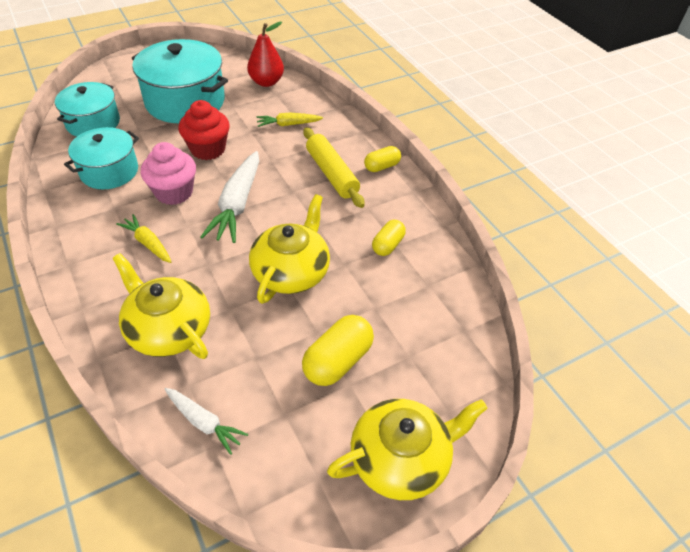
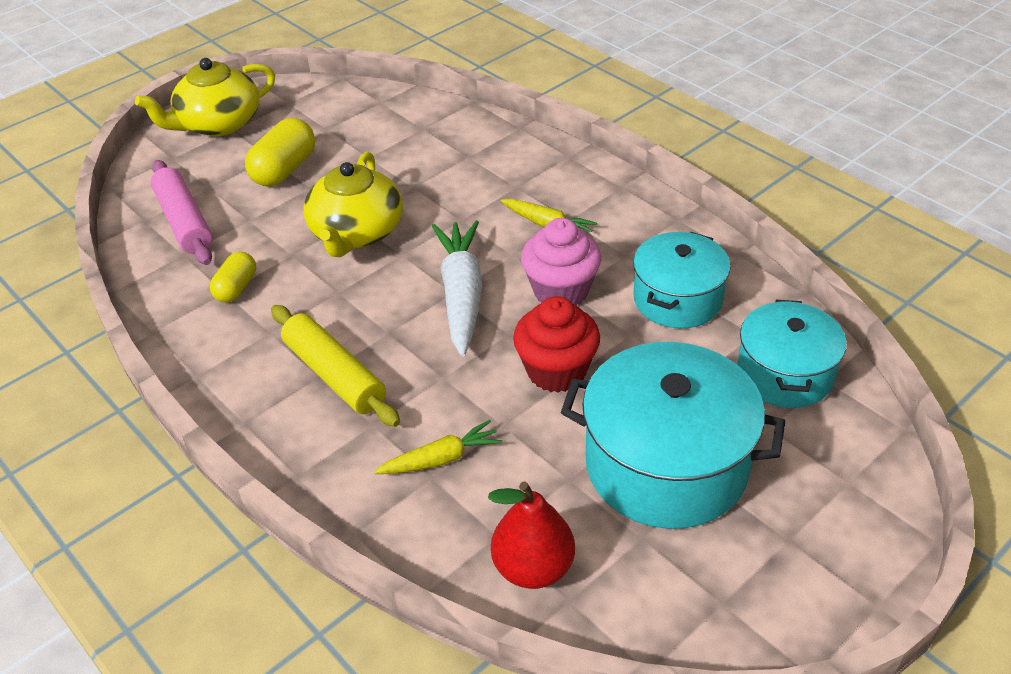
camera: 170 degrees right, 5 degrees down
yellow teapot [112,253,210,359] -> none
white carrot [164,388,248,455] -> none
yellow capsule [364,146,401,172] -> none
none -> pink rolling pin [151,160,213,265]

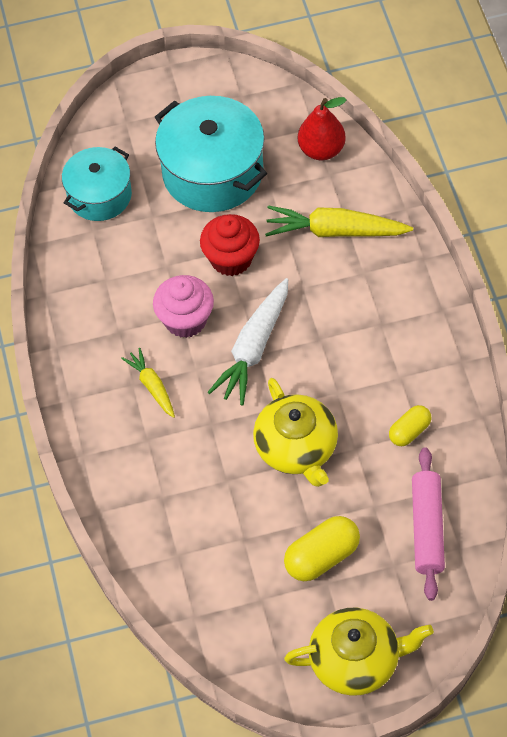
camera: 150 degrees left, 15 degrees up
yellow rolling pin [271,305,400,427] -> none
yellow teapot [303,152,403,257] -> yellow teapot turned 120 degrees clockwise [253,378,338,487]
yellow carrot [374,420,502,474] -> yellow carrot [265,205,413,237], size x1.75
turquoise pot [633,232,730,328] -> none

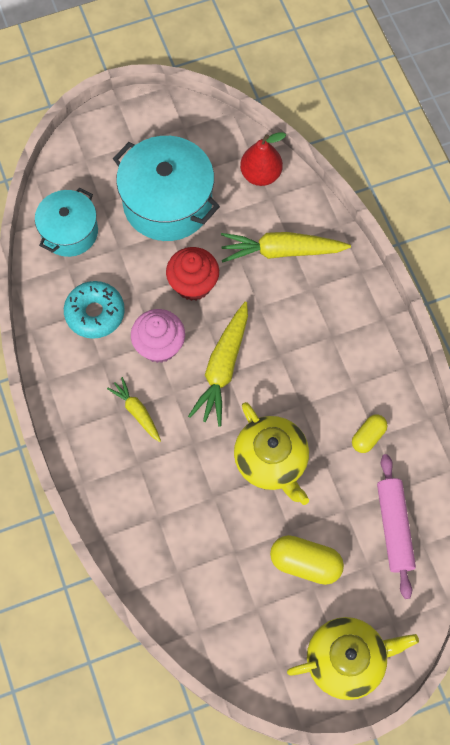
camera: 10 degrees left, 10 degrees up
white carrot [208,278,288,406] -> yellow carrot [188,302,248,427]
yellow capsule [284,516,360,581] -> yellow capsule turned 60 degrees clockwise [270,535,344,585]
none -> turquoise donut [64,281,125,339]

